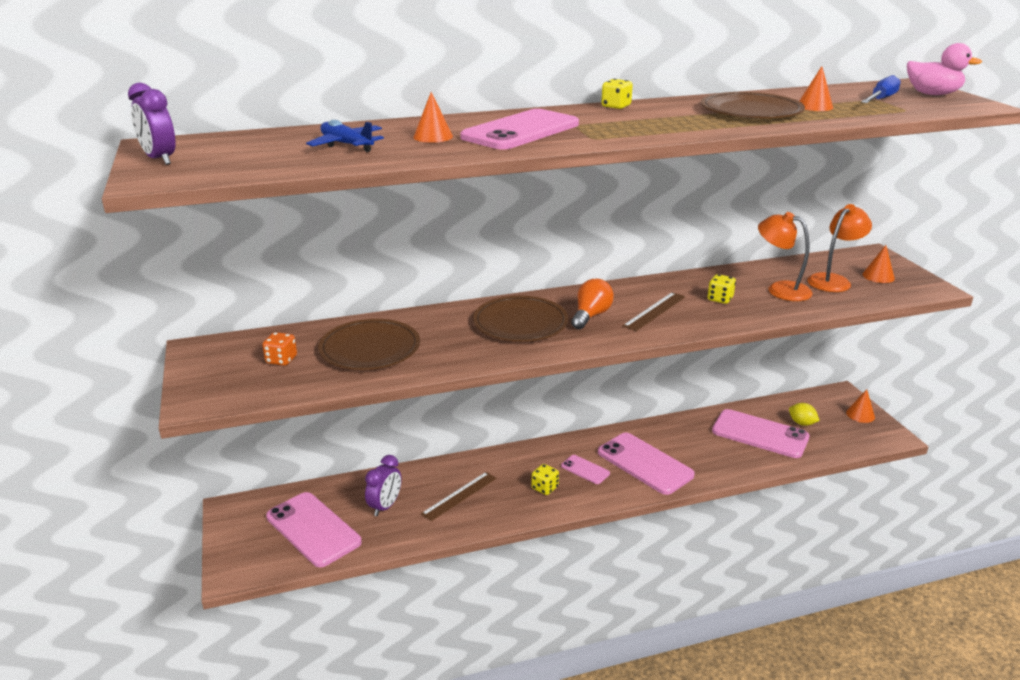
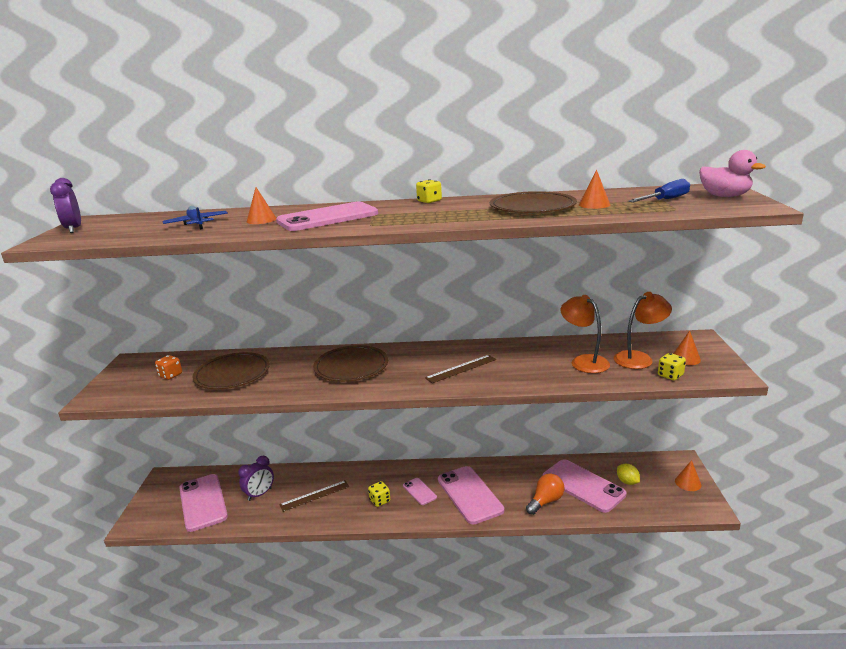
camera: 20 degrees right, 5 degrees down
orange light bulb [571,279,614,329] -> orange light bulb moved to [526,474,564,515]
yellow dice [707,274,736,304] -> yellow dice moved to [658,353,686,380]

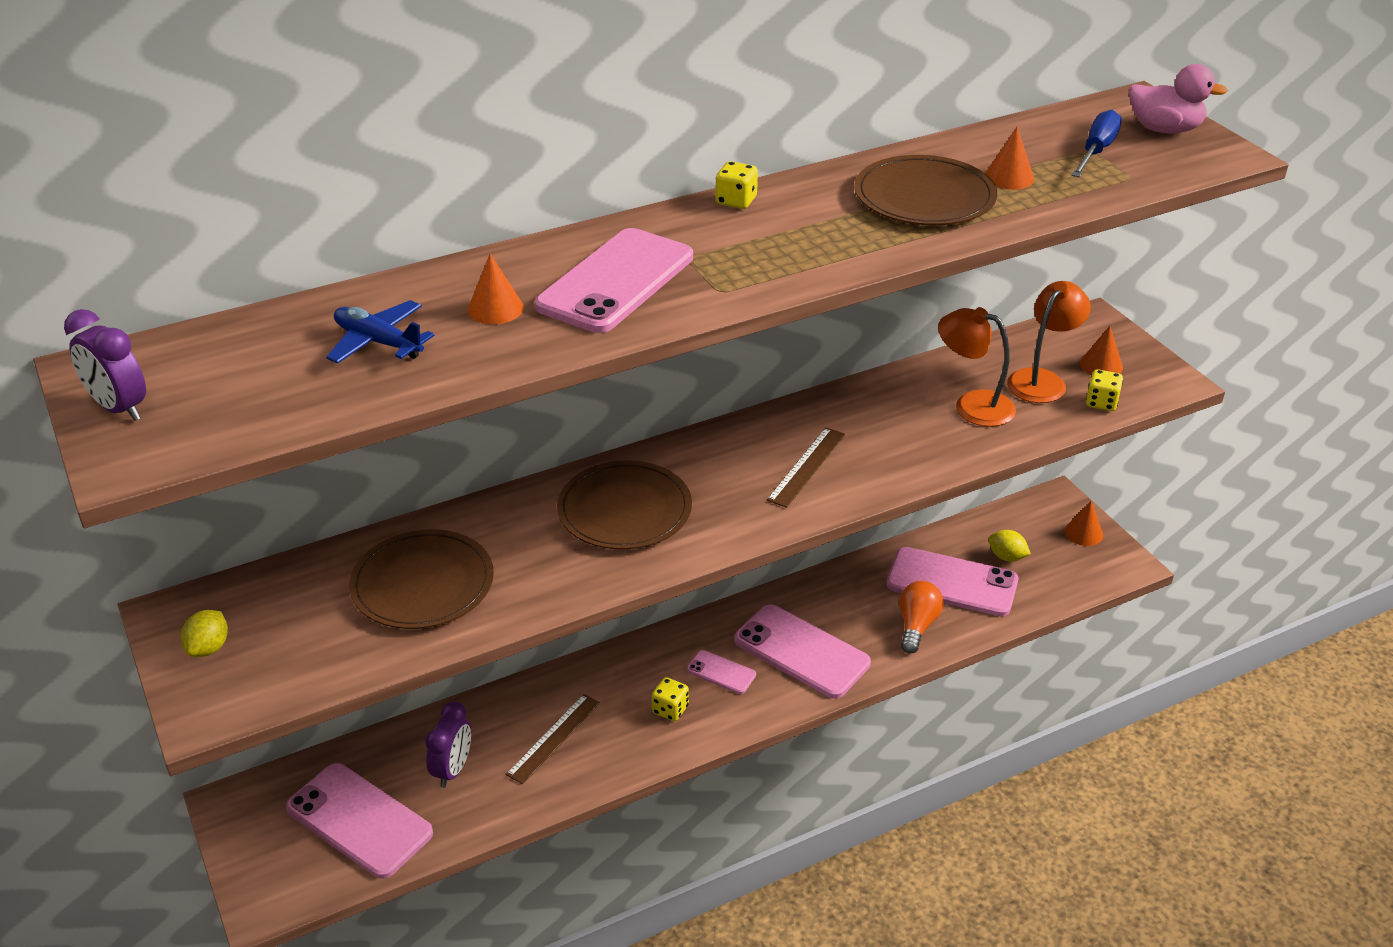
camera: 30 degrees left, 15 degrees up
orange dice [155,355,182,380] -> none
none -> yellow lemon [181,610,228,657]

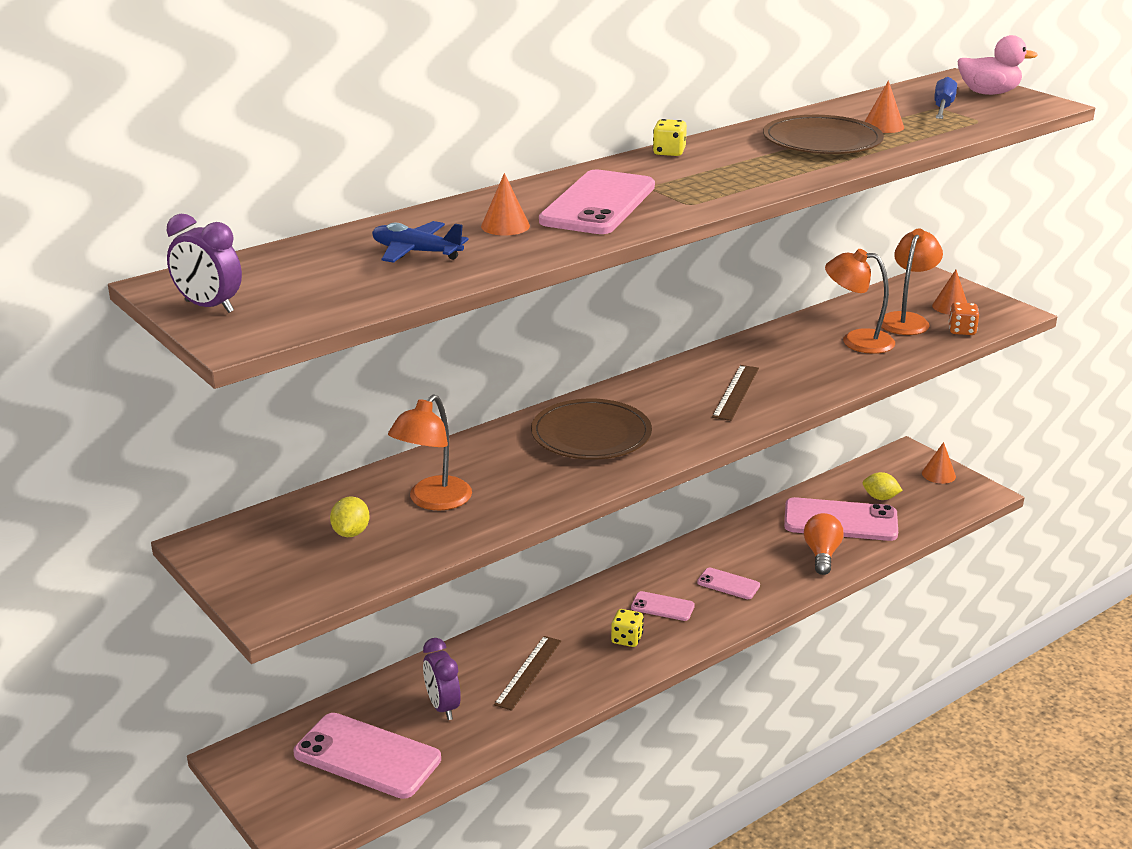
camera: 10 degrees left, 10 degrees down
yellow lemon [181,610,228,657] -> yellow lemon moved to [330,496,369,537]
brown plate [349,529,494,629] -> orange lamp [388,394,472,511]
purple clock [425,701,471,788] -> purple clock turned 150 degrees clockwise [423,638,461,720]
pink phone [734,604,871,698] -> pink phone [697,568,760,599], size x0.49
yellow dice [1086,369,1123,411] -> orange dice [949,302,979,335]

